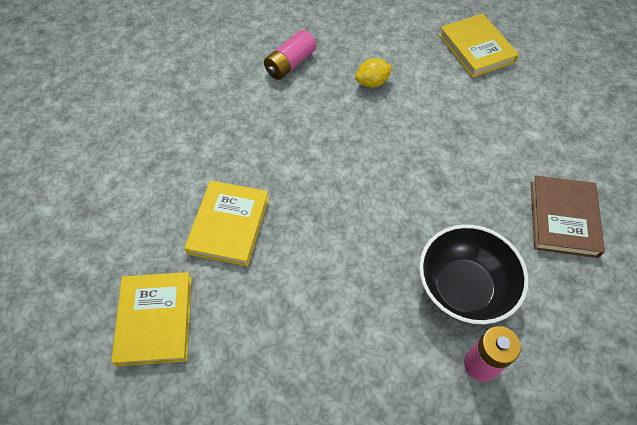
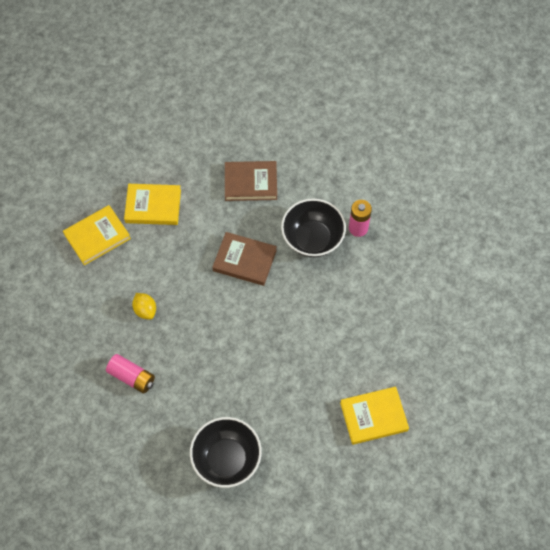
camera: 100 degrees left, 5 degrees up
yellow book [185,180,269,266] -> yellow book moved to [124,184,181,225]
none -> black bowl [190,417,262,488]
none -> brown book [212,232,277,286]

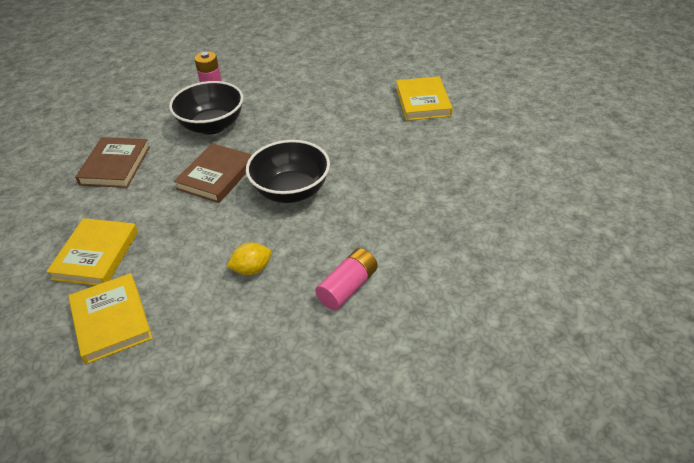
camera: 80 degrees left, 20 degrees down
black bowl [190,417,262,488] -> black bowl moved to [246,140,330,203]

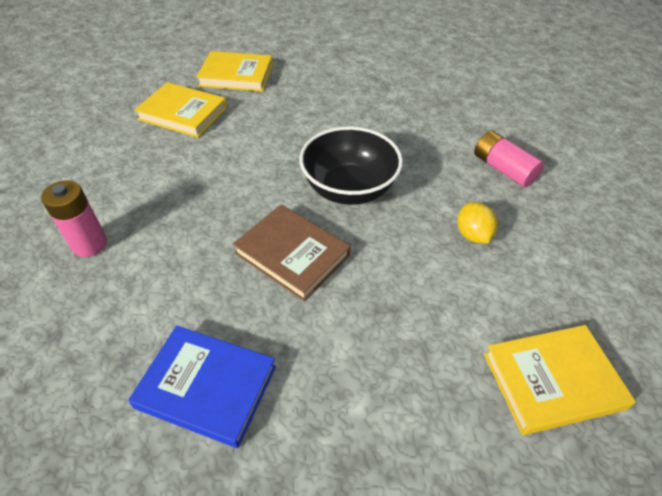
camera: 80 degrees left, 5 degrees up
yellow book [46,218,138,286] -> yellow book moved to [134,82,227,138]
brown book [75,137,150,188] -> blue book [128,325,276,448]
black bowl [169,81,243,135] -> none

